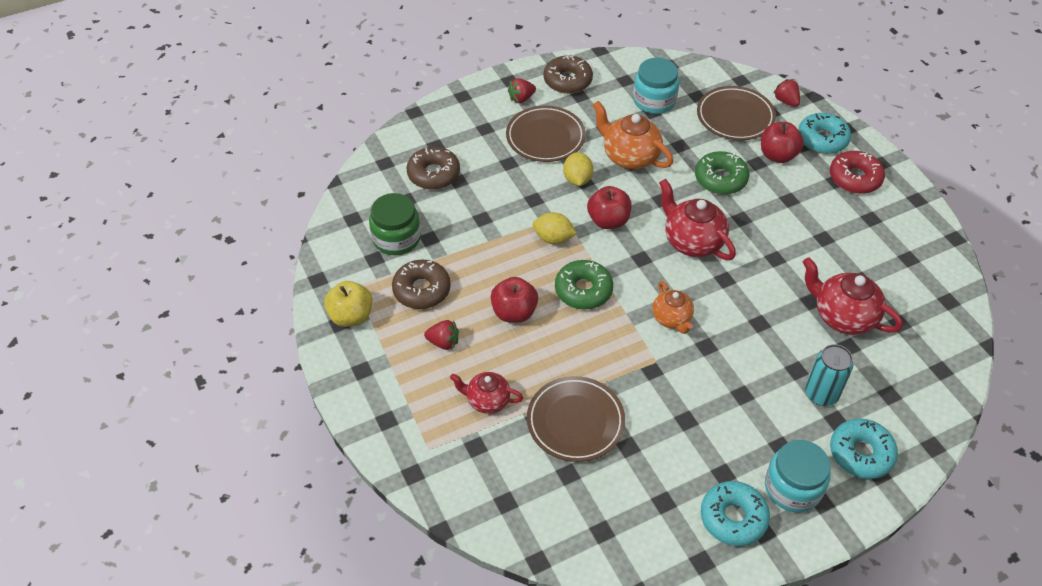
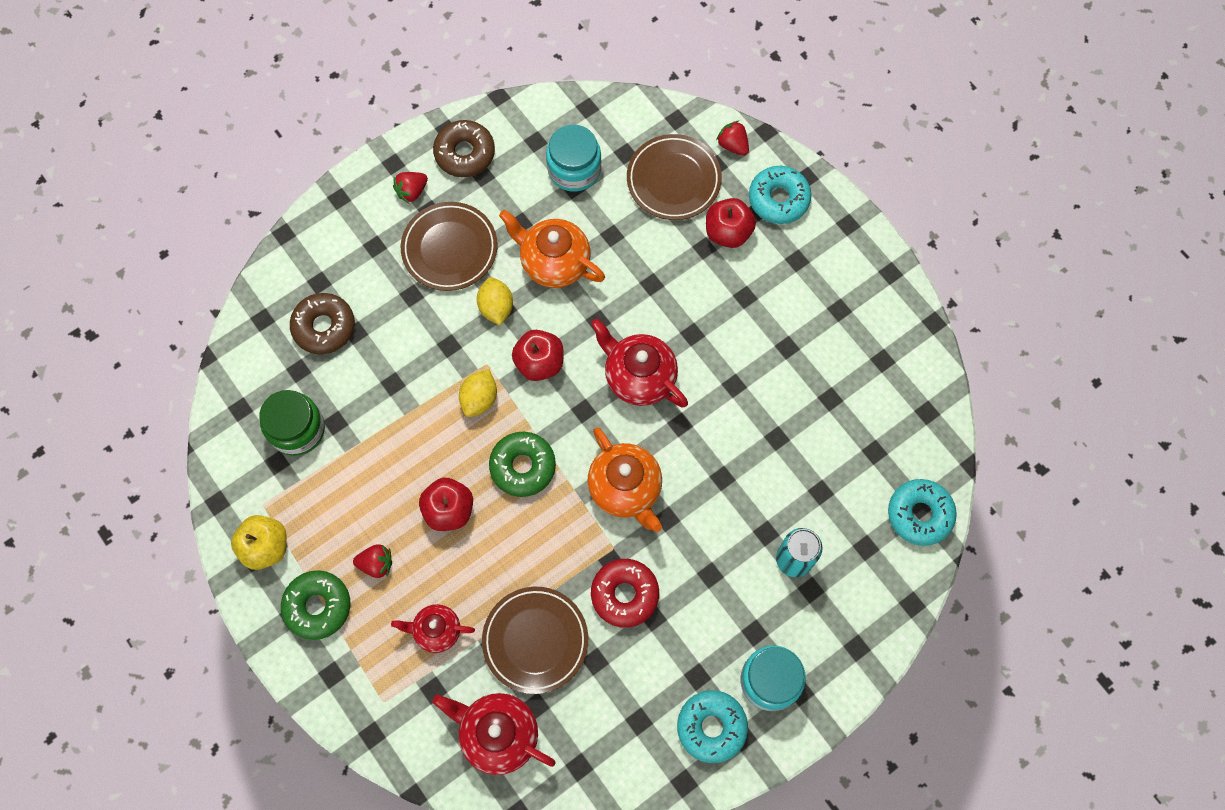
camera: 10 degrees left, 20 degrees up
brown donut [392,260,451,309] -> none
yellow lemon [533,212,577,244] -> yellow lemon turned 75 degrees counterclockwise [459,370,497,417]
orange teapot [652,281,694,334] -> orange teapot [587,427,662,532], size x1.60
green donut [695,151,749,194] -> green donut moved to [281,570,350,640]
red teapot [803,257,903,335] -> red teapot moved to [433,693,556,775]
red donut [830,151,885,194] -> red donut moved to [591,559,659,628]
turquoise donut [830,418,898,479] -> turquoise donut moved to [888,479,957,546]

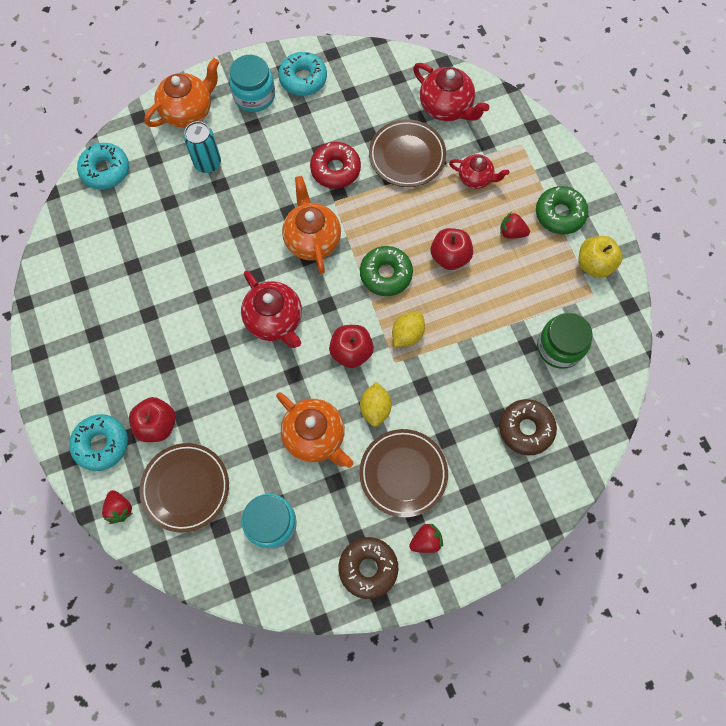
camera: 165 degrees left, 0 degrees up
none -> orange teapot [144,58,219,128]

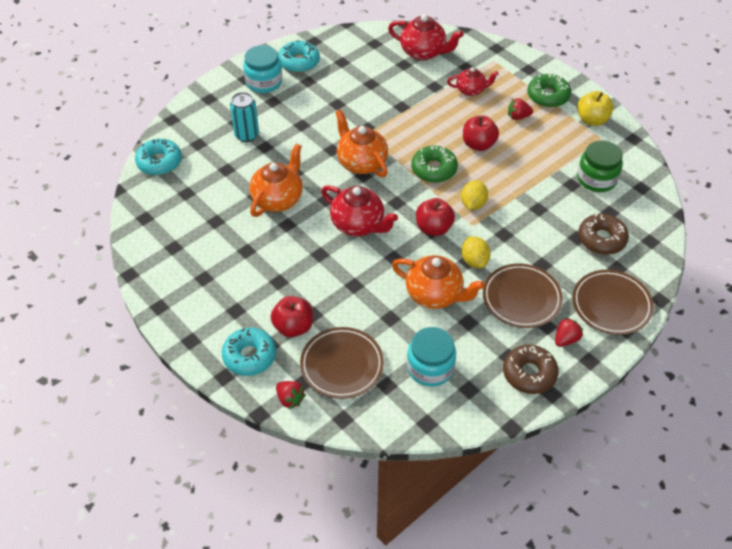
camera: 20 degrees left, 20 degrees down
orange teapot [144,58,219,128] -> orange teapot moved to [249,144,302,217]
red donut [310,142,361,189] -> none
brown plate [369,119,446,187] -> brown plate moved to [572,270,654,335]

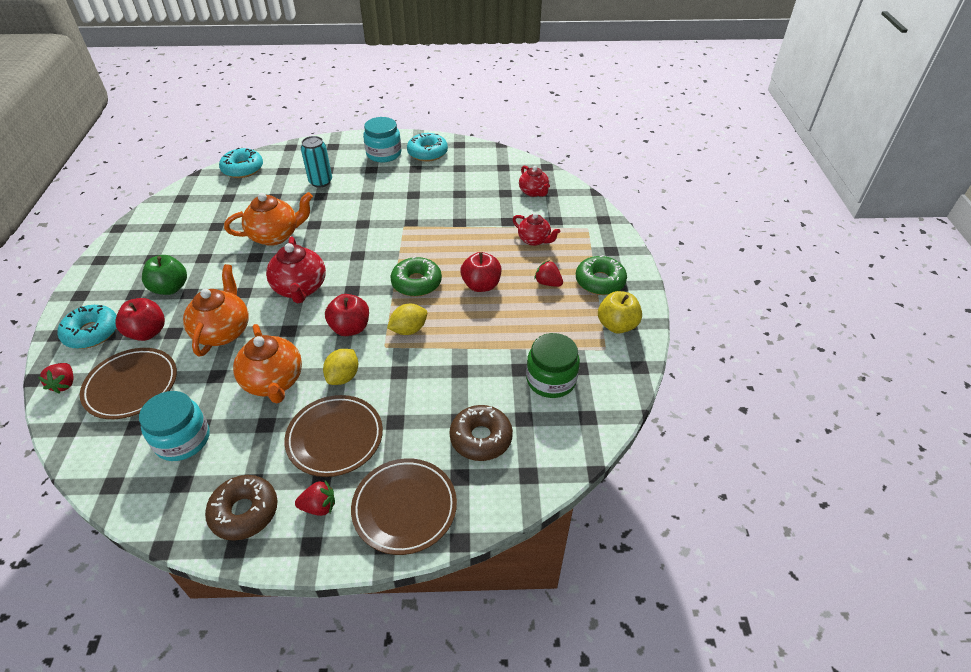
camera: 40 degrees right, 5 degrees down
orange teapot [335,109,388,177] -> orange teapot moved to [183,264,249,356]
red teapot [388,14,463,60] -> red teapot [519,166,550,197], size x0.63
none -> green apple [142,255,187,295]

